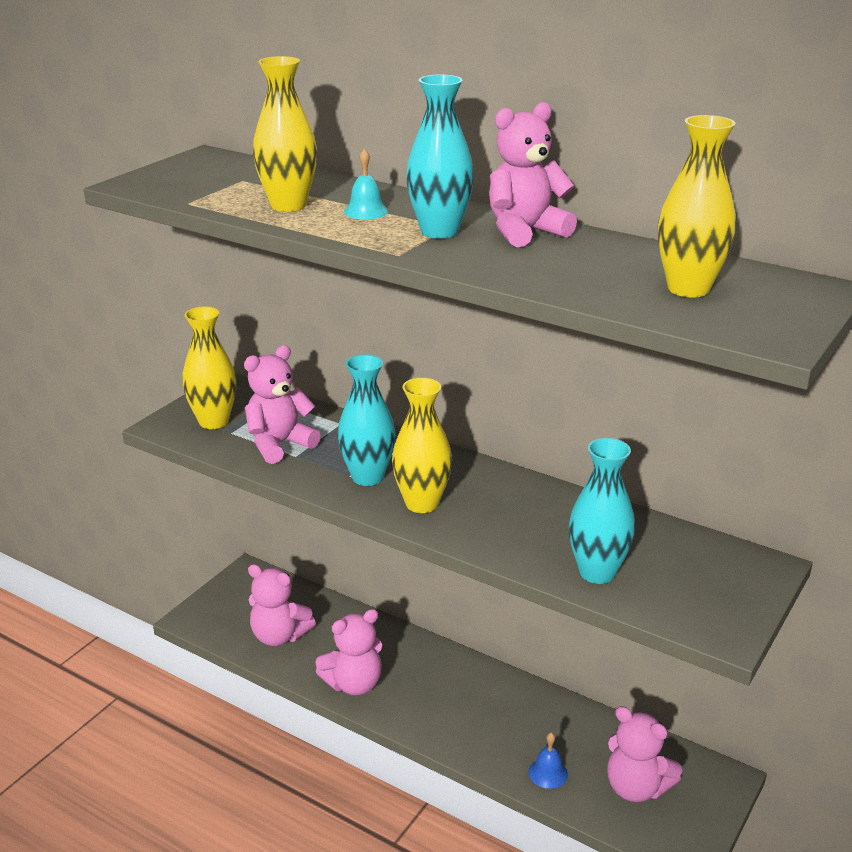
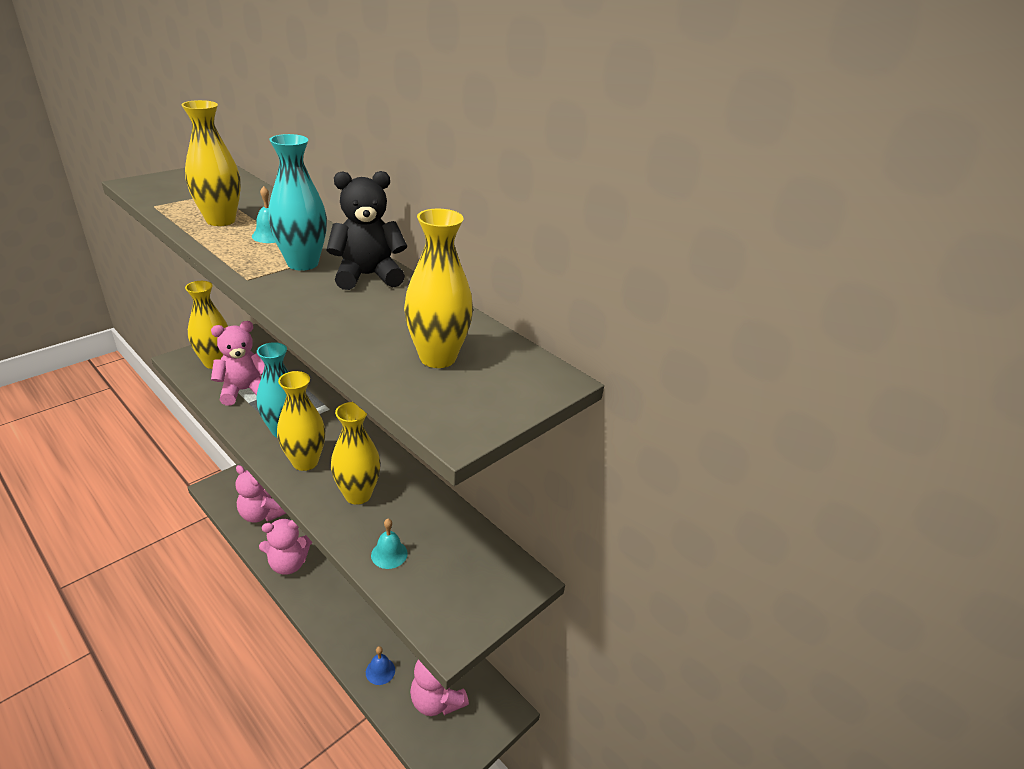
camera: 10 degrees right, 5 degrees up
pink teddy bear [489,102,577,247] -> black teddy bear [327,171,407,290]
turquoise vase [569,438,635,584] -> turquoise bell [371,519,408,569]
none -> yellow vase [331,402,381,505]

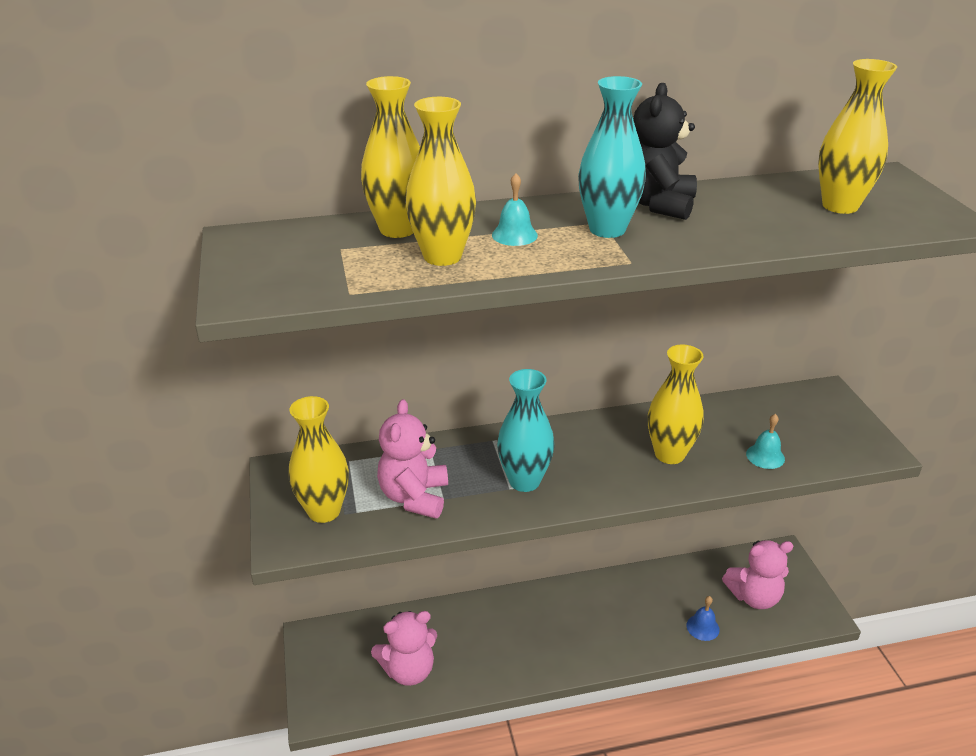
camera: 55 degrees left, 0 degrees up
pink teddy bear [259,519,312,575] -> none
yellow vase [277,371,325,471] -> yellow vase moved to [361,76,420,238]

